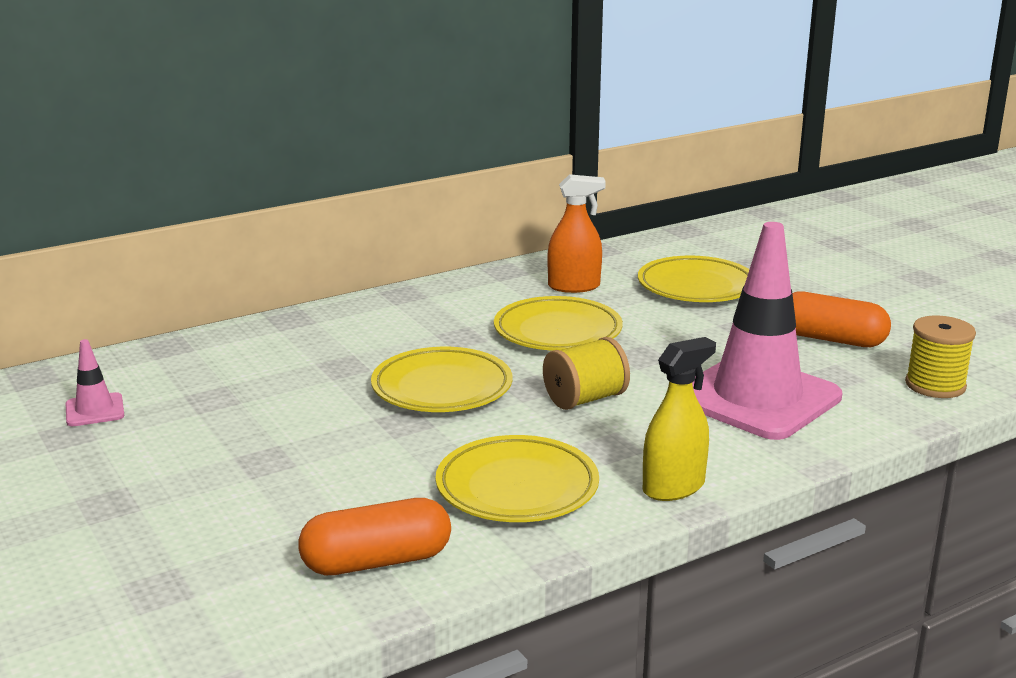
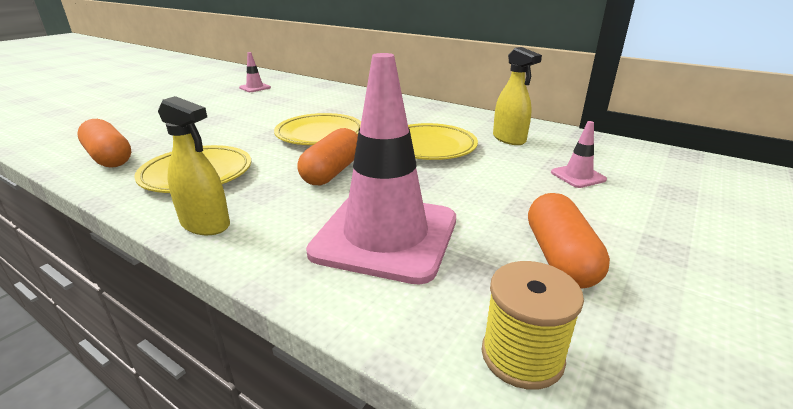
camera: 65 degrees right, 5 degrees up
yellow spool [543,337,630,410] -> orange capsule [297,128,358,185]
orange spray bottle [548,174,606,293] -> yellow spray bottle [493,47,542,145]
yellow plate [638,256,749,302] -> pink traffic cone [551,121,607,188]

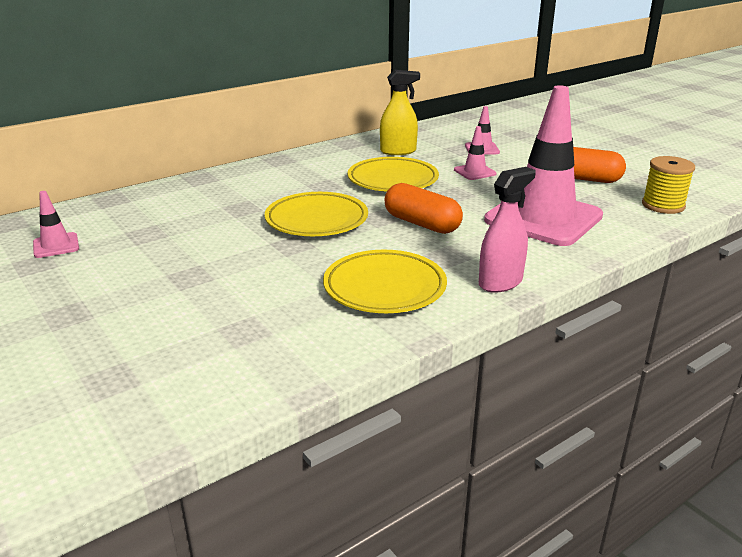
camera: 70 degrees left, 0 degrees up
orange capsule [77,119,131,168] -> none
yellow spray bottle [158,96,230,235] -> pink spray bottle [479,167,536,293]
none -> pink traffic cone [454,126,497,180]

